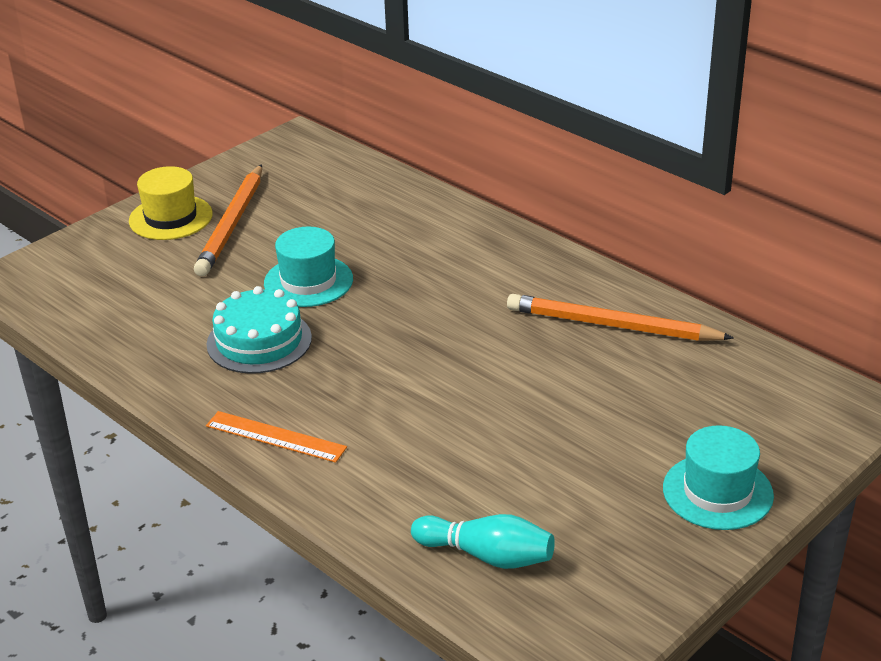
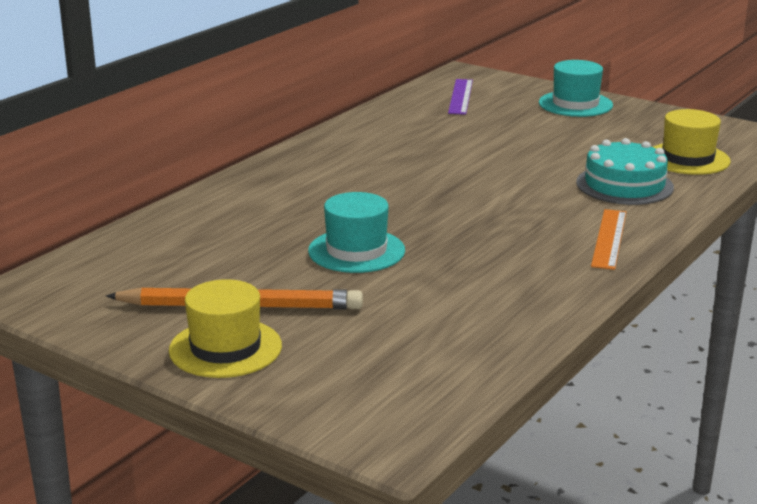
camera: 100 degrees left, 10 degrees down
turquoise cake [206,286,312,374] -> turquoise cake moved to [576,138,674,205]
turquoise bowling pin [411,514,555,569] -> yellow hat [653,109,731,175]
orange pencil [507,294,734,341] -> none
none -> purple ruler [448,79,473,115]

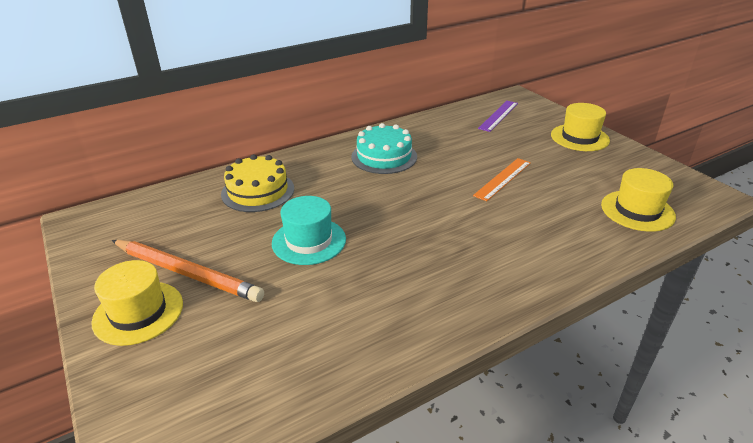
camera: 25 degrees right, 10 degrees up
turquoise hat [539,60,613,117] -> yellow hat [551,103,610,151]
turquoise cake [576,138,674,205] -> turquoise cake moved to [351,123,417,174]
orange ruler [591,209,626,270] -> orange ruler moved to [473,158,531,201]
none -> yellow cake [221,154,294,212]

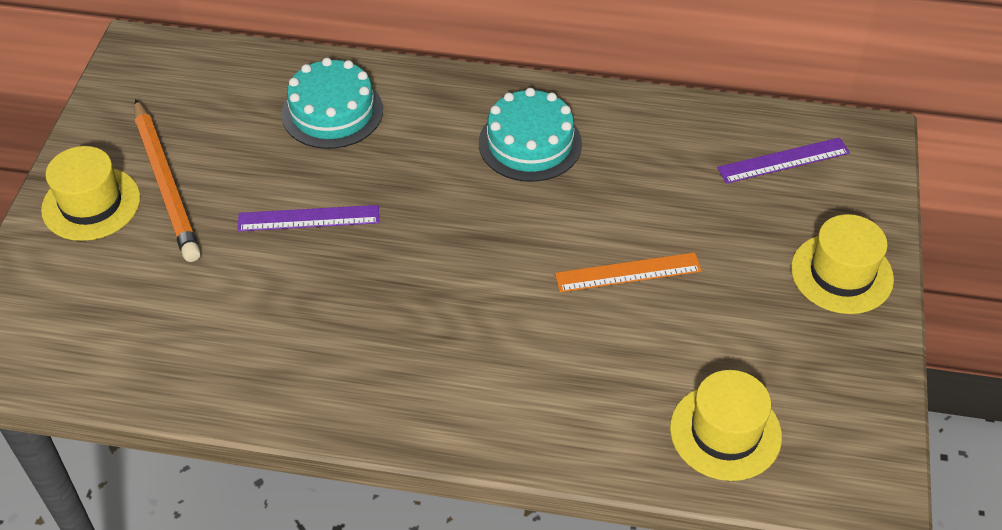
camera: 40 degrees right, 15 degrees up
yellow cake [221,154,294,212] -> turquoise cake [281,58,383,149]
turquoise hat [272,196,346,265] -> purple ruler [238,205,379,232]

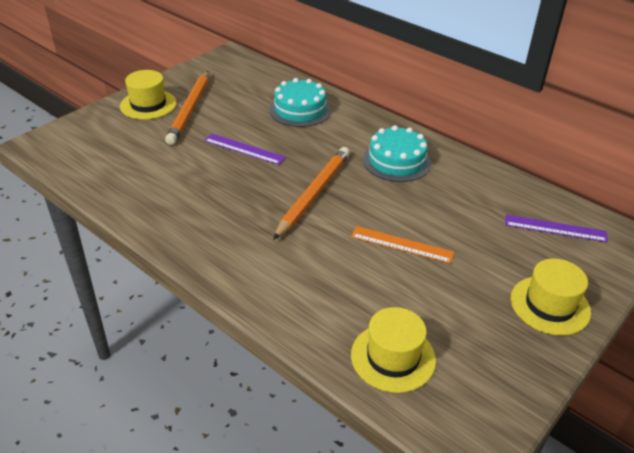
camera: 30 degrees right, 10 degrees down
none -> orange pencil [273,147,350,240]

